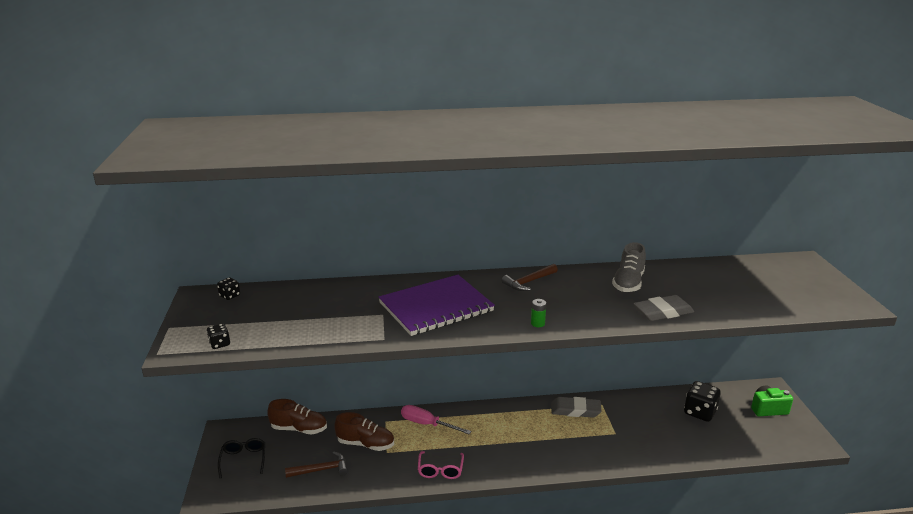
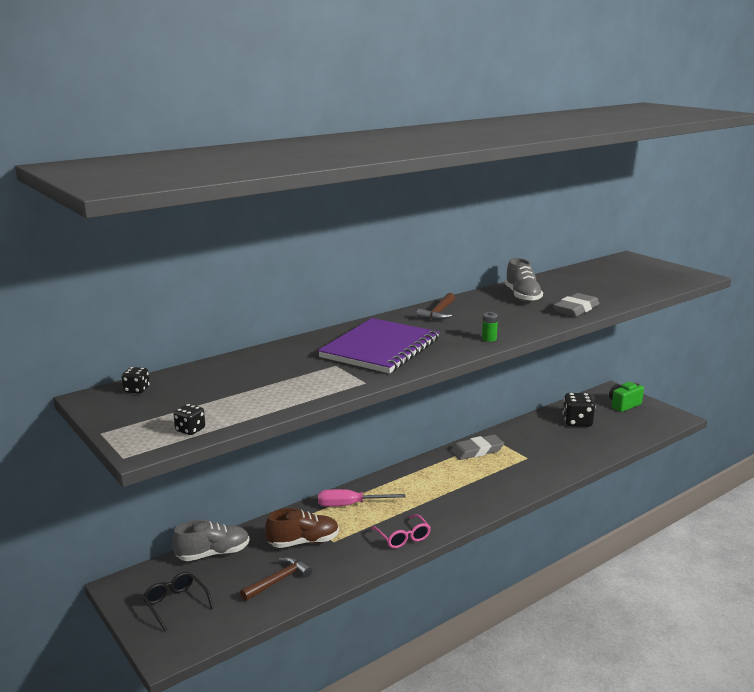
camera: 30 degrees left, 5 degrees down
brown shoe [267,399,327,434] -> grey shoe [172,520,250,561]

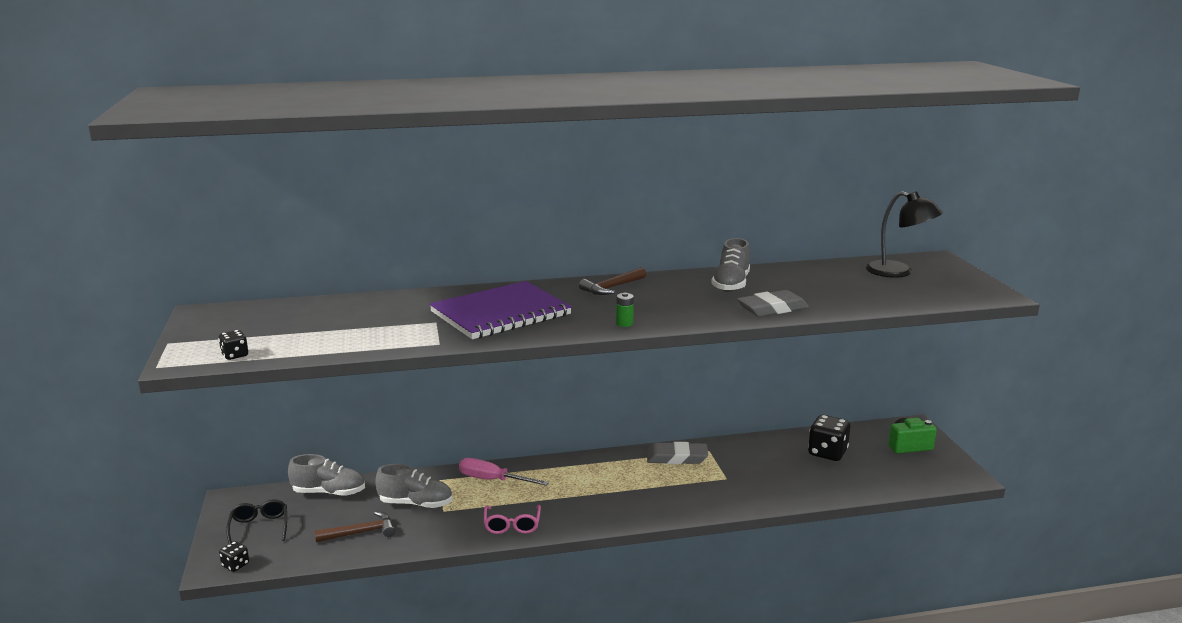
camera: 25 degrees right, 0 degrees up
black dice [122,367,150,394] -> black dice moved to [219,541,249,572]
brown shoe [265,508,339,548] -> grey shoe [375,464,452,508]
none -> black lamp [866,191,943,278]

